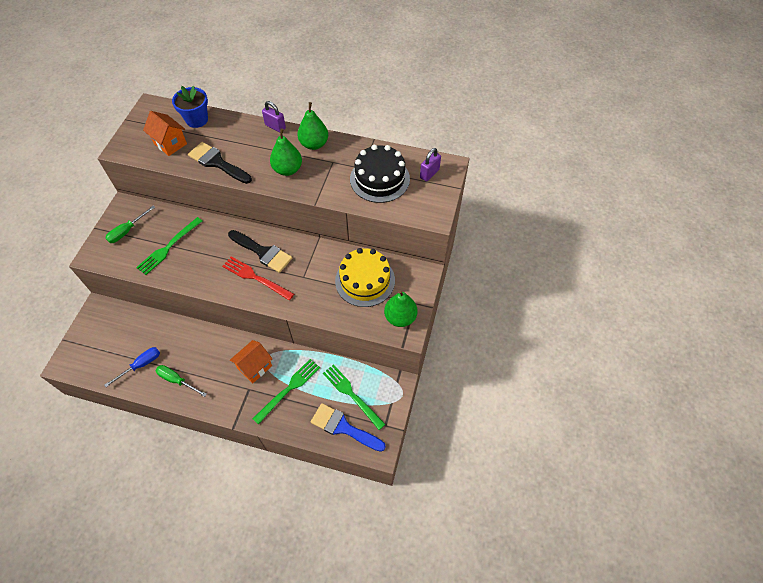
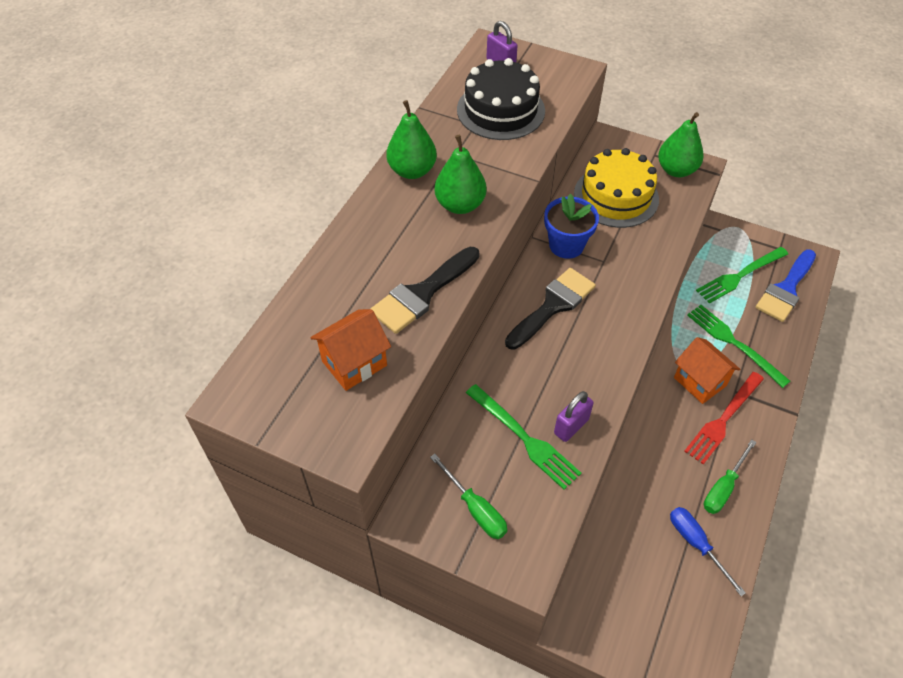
camera: 80 degrees left, 5 degrees down
blue flower pot [172,86,208,128] -> blue flower pot moved to [544,194,599,259]
red fork [222,256,294,300] -> red fork moved to [684,372,764,465]
purple padlock [262,101,286,132] -> purple padlock moved to [554,391,594,442]

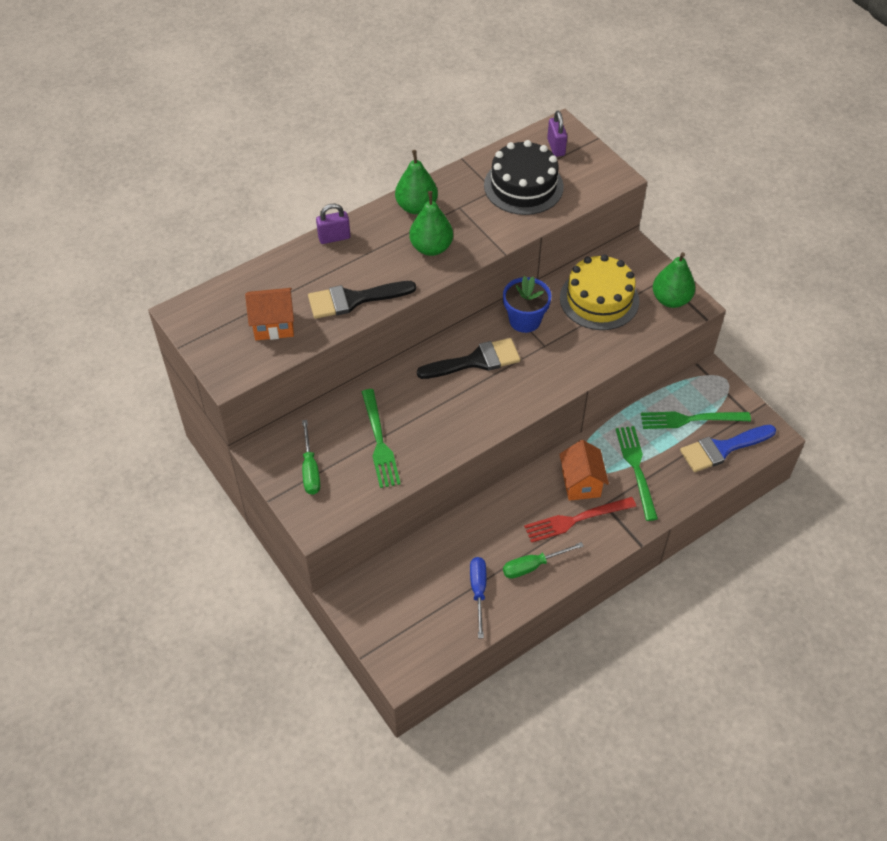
camera: 30 degrees right, 0 degrees up
purple padlock [554,391,594,442] -> purple padlock moved to [316,204,350,244]

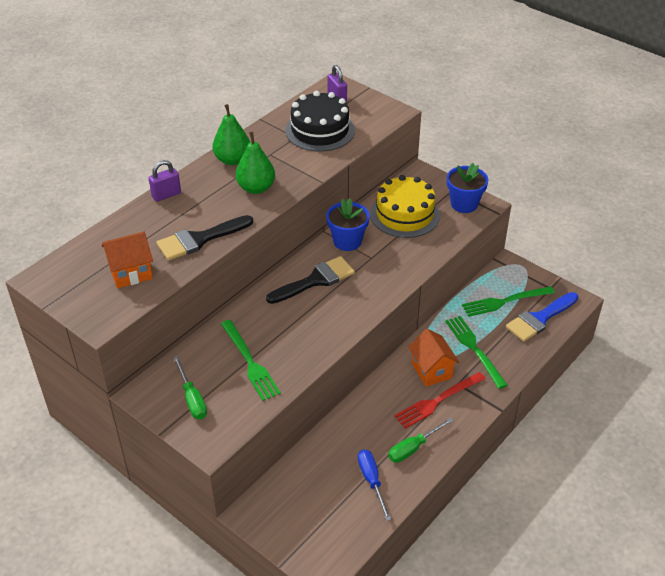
camera: 15 degrees left, 10 degrees down
green pear [653,252,695,308] -> blue flower pot [447,163,488,213]

